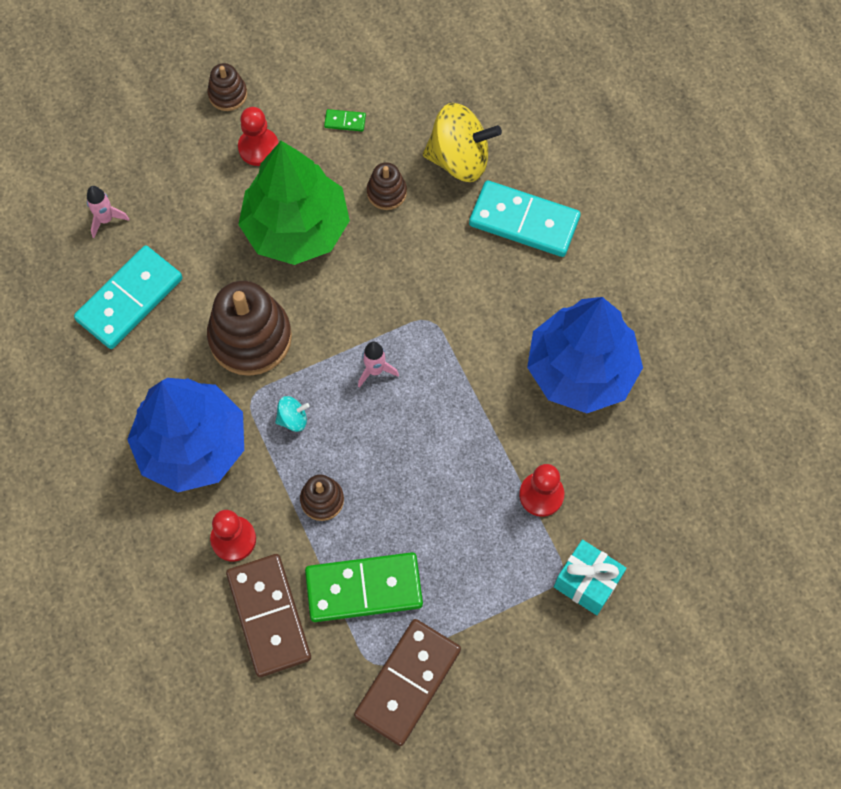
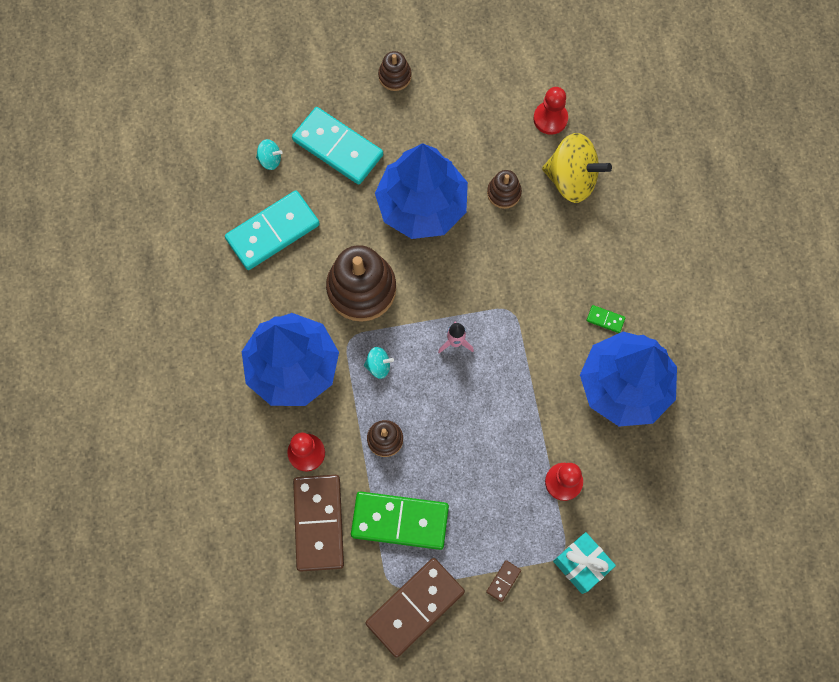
camera: 15 degrees right, 5 degrees up
pink rocket [87,186,129,238] -> turquoise spinning top [256,139,283,170]
red pawn [238,107,278,166] -> red pawn moved to [533,87,568,135]
green tree [238,141,350,265] -> blue tree [375,143,468,239]
green domino [324,109,366,131] -> green domino moved to [587,305,625,333]
turquoise domino [469,180,581,257] -> turquoise domino moved to [292,107,383,185]
none -> brown domino [486,560,521,602]

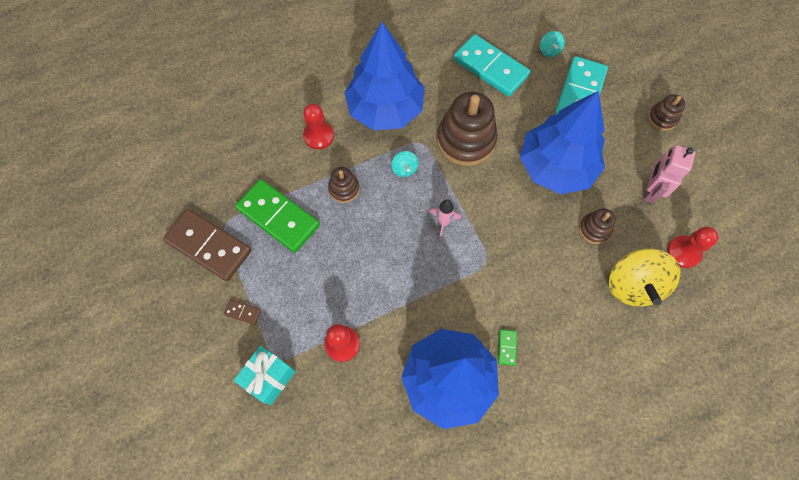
camera: 75 degrees right, 5 degrees down
brown domino [293,475,344,571] -> none
green domino [351,491,449,550] -> green domino turned 45 degrees counterclockwise [235,179,320,253]
none -> pink robot [643,145,696,203]

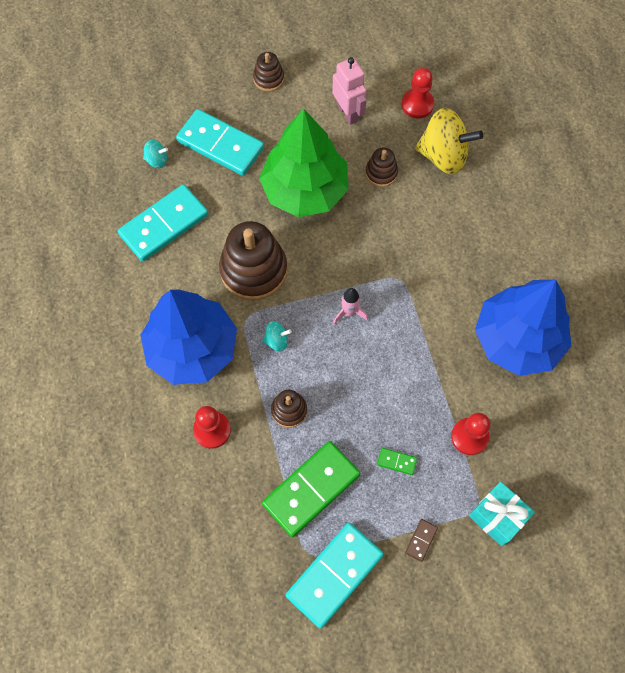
camera: 80 degrees left, 0 degrees up
brown domino [163,209,252,281] -> turquoise domino [286,523,384,628]
green domino [498,329,517,366] -> green domino moved to [377,448,417,475]
blue tree [520,91,605,194] -> green tree [259,109,349,217]
pink robot [643,145,696,203] -> pink robot turned 150 degrees counterclockwise [332,57,367,125]

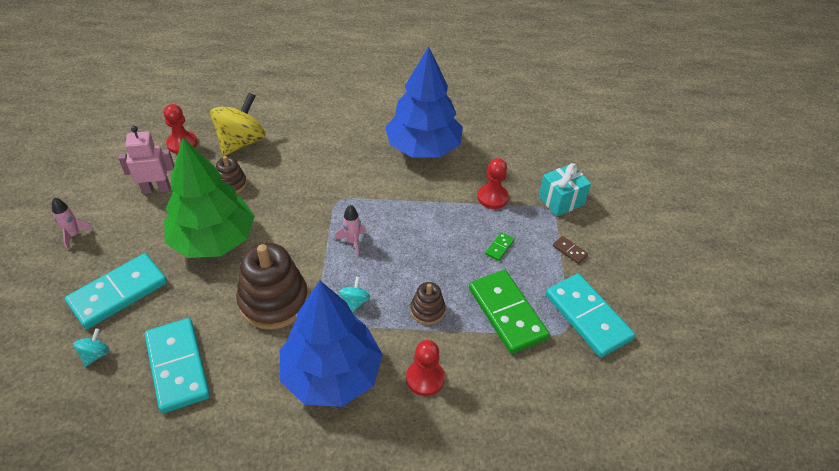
camera: 75 degrees left, 20 degrees down
brown stacking toy [253,52,284,91] -> pink rocket [52,198,94,250]

